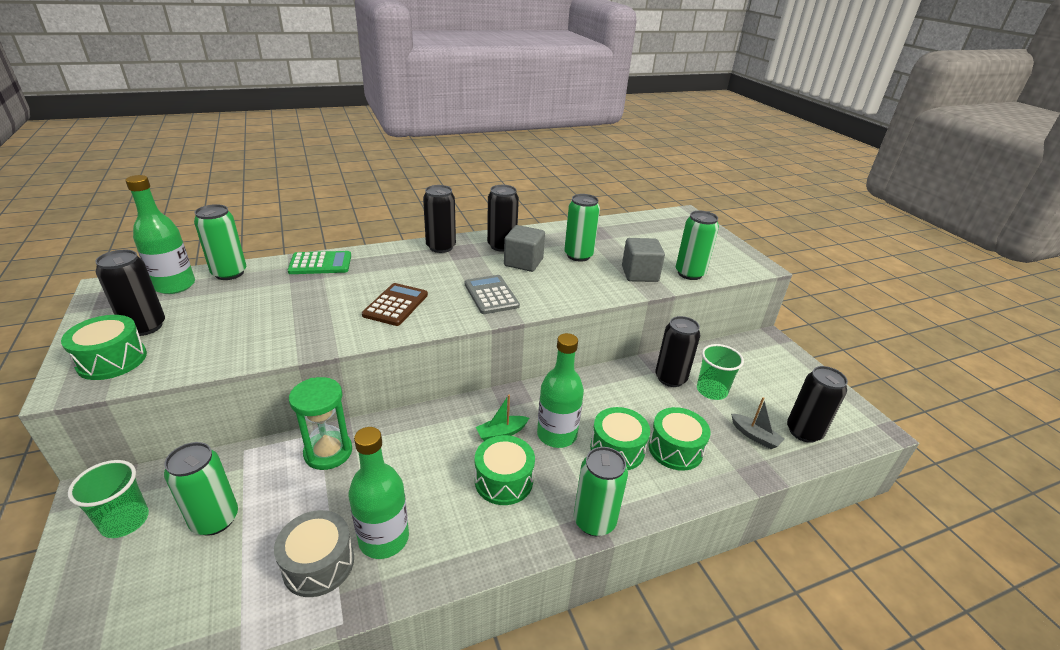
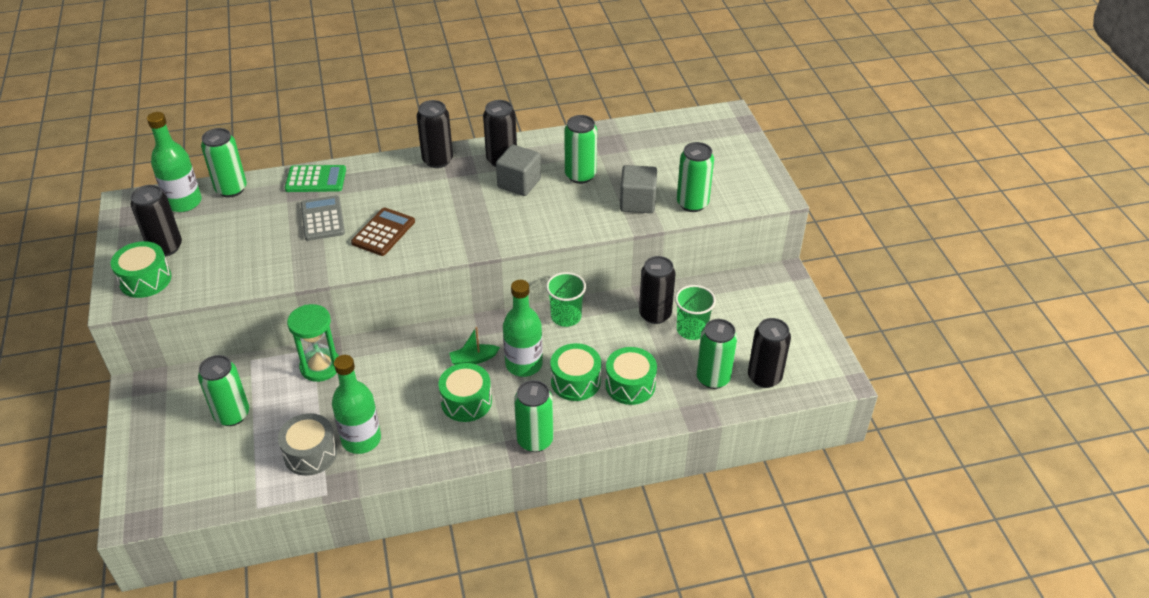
camera: 10 degrees right, 10 degrees up
green cup [68,460,149,538] -> green cup moved to [546,272,586,327]
grey calculator [465,275,520,314] -> grey calculator moved to [301,195,345,241]
grey boat [731,397,784,449] -> green can [696,319,737,389]

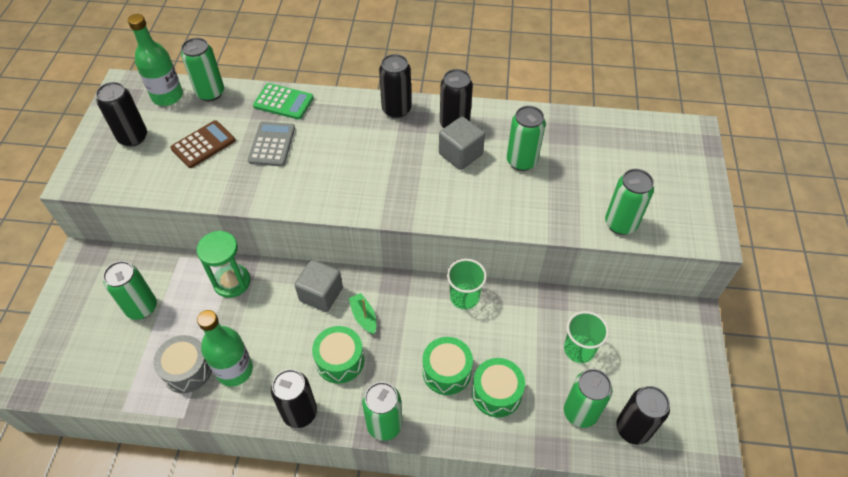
camera: 20 degrees right, 10 degrees up
green drum [111,241,172,298] -> none
brown calculator [351,207,415,256] -> brown calculator moved to [170,120,235,168]
green boat [449,327,500,365] -> green boat turned 60 degrees clockwise [349,293,376,334]
green bottle [503,280,543,377] -> none
grey cube [620,165,657,213] -> grey cube moved to [294,259,343,312]
black can [639,256,676,324] -> black can moved to [271,369,317,428]

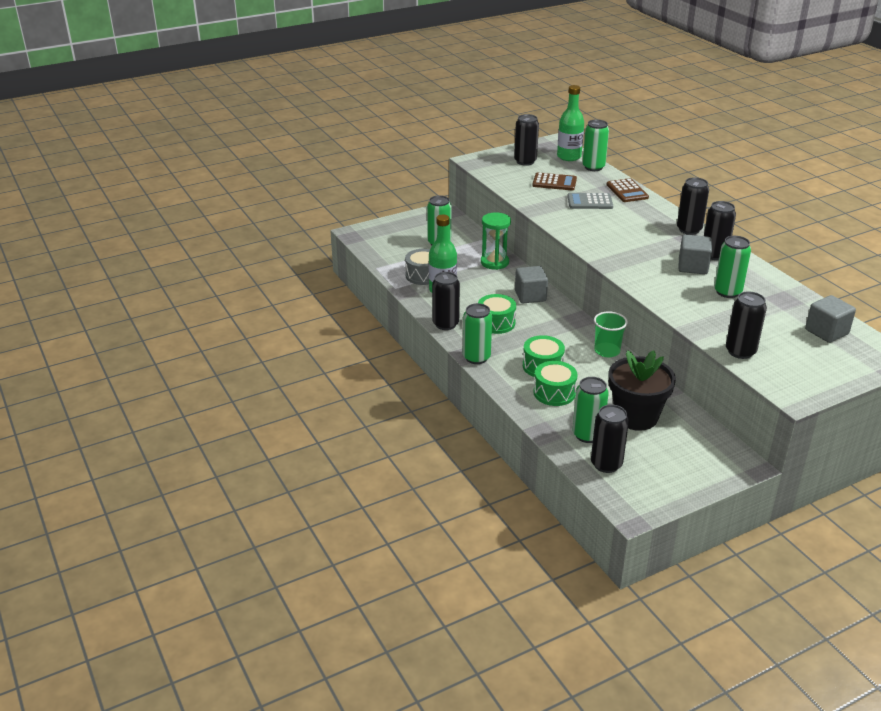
camera: 55 degrees right, 20 degrees down
grey calculator [248,122,295,167] -> grey calculator turned 150 degrees counterclockwise [567,193,613,209]
green calculator [253,83,314,120] -> brown calculator [607,178,649,202]
green boat [349,293,376,334] -> none
green cup [564,311,609,363] -> black flower pot [608,350,676,431]
green can [605,169,654,235] -> black can [726,291,767,359]
none -> grey cube [805,295,856,343]

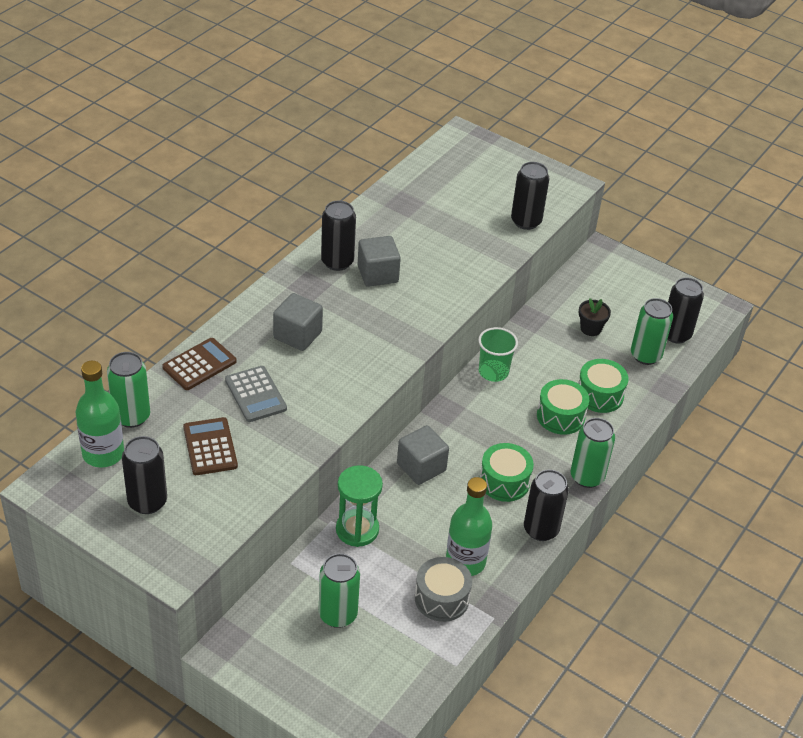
camera: 120 degrees left, 10 degrees up
black flower pot [608,350,676,431] -> black flower pot [579,298,611,336], size x0.47
black can [677,177,709,235] -> none
green can [714,236,751,298] -> none
grey cube [805,295,856,343] -> grey cube moved to [273,293,323,351]

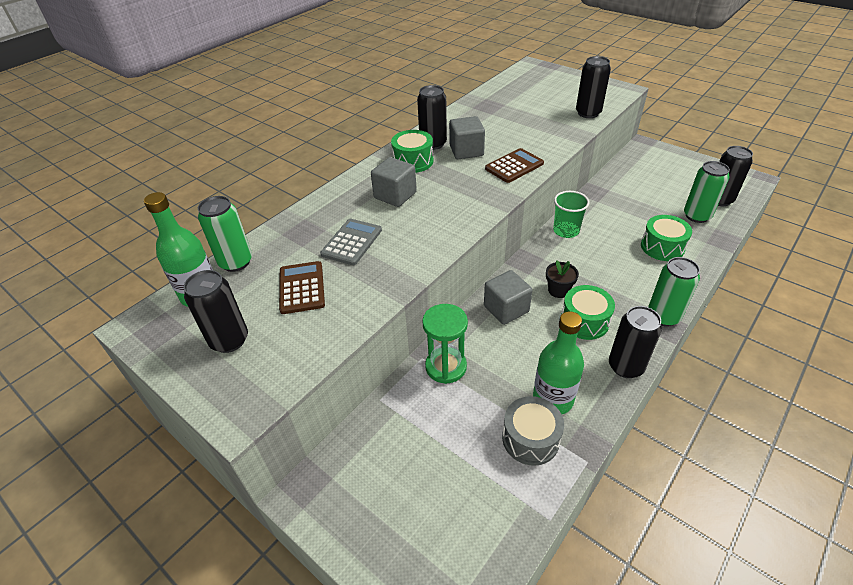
camera: 10 degrees right, 0 degrees up
brown calculator [162,338,237,390] -> brown calculator moved to [485,148,544,183]
grey calculator [225,366,287,422] -> grey calculator turned 135 degrees counterclockwise [320,219,382,265]
green can [319,553,360,628] -> none
green drum [537,379,589,435] -> green drum moved to [391,130,433,173]
black flower pot [579,298,611,336] -> black flower pot moved to [546,260,579,298]

